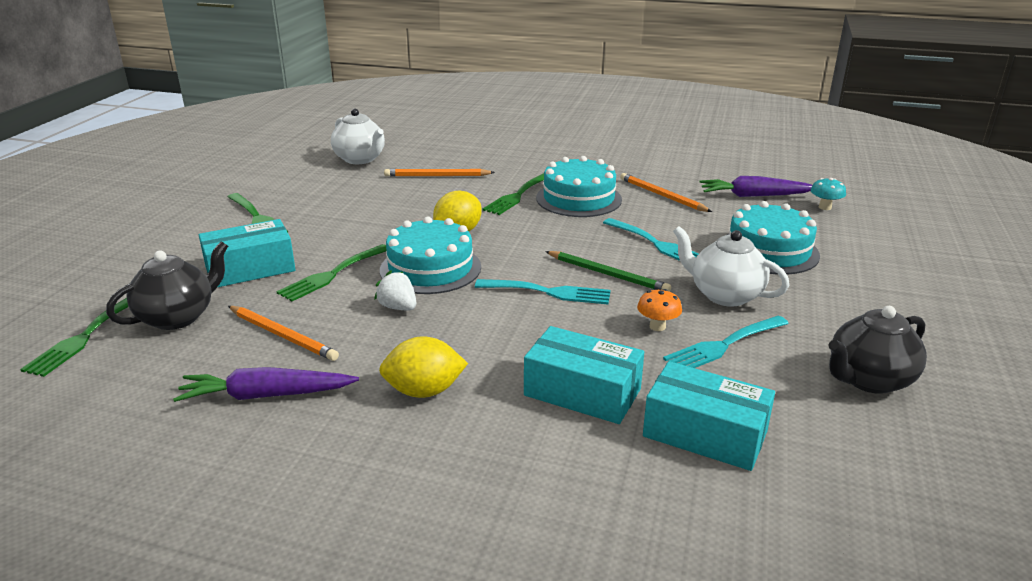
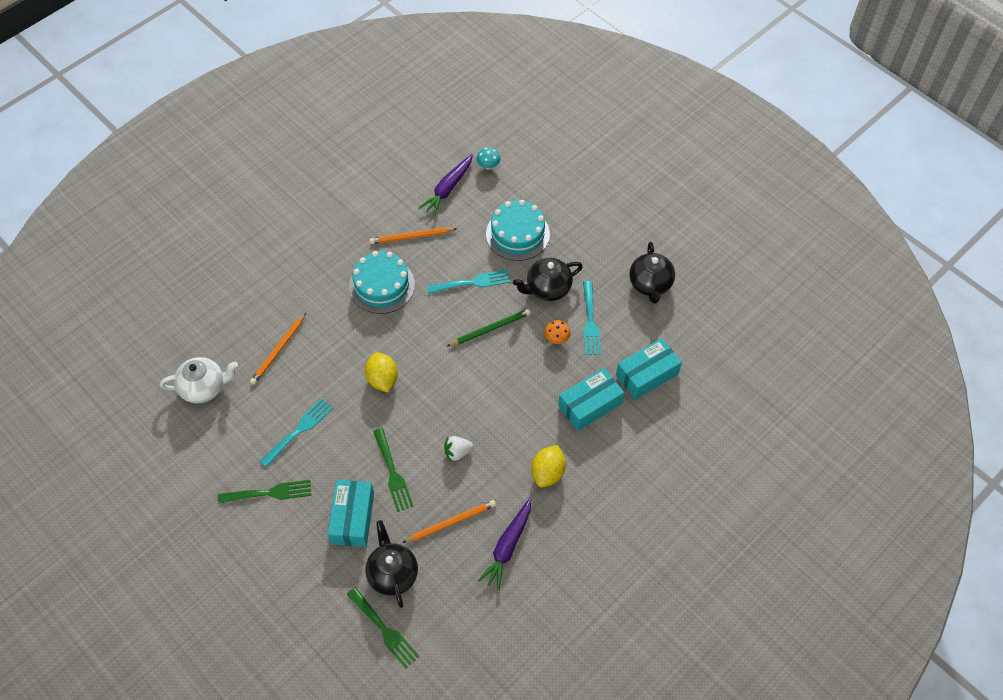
camera: 60 degrees left, 30 degrees up
turquoise cake [380,216,481,294] -> none
turquoise fork [475,279,611,304] -> turquoise fork moved to [260,398,333,467]
green fork [482,173,544,215] -> none
white teapot [673,226,789,307] -> black teapot [513,258,583,301]

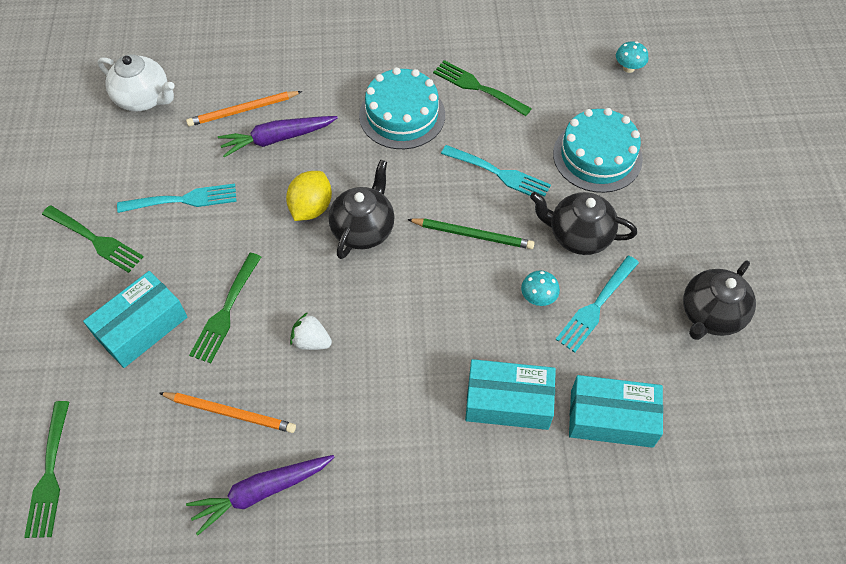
camera: 40 degrees right, 0 degrees up
black teapot [365,520,418,608] -> black teapot moved to [329,160,395,259]
orange pencil [370,227,457,244] -> green fork [433,60,532,116]
purple carrot [419,154,473,217] -> purple carrot moved to [218,116,338,157]
yellow lemon [531,445,566,487] -> none
orange mushroom [544,320,570,344] -> turquoise mushroom [521,271,560,306]

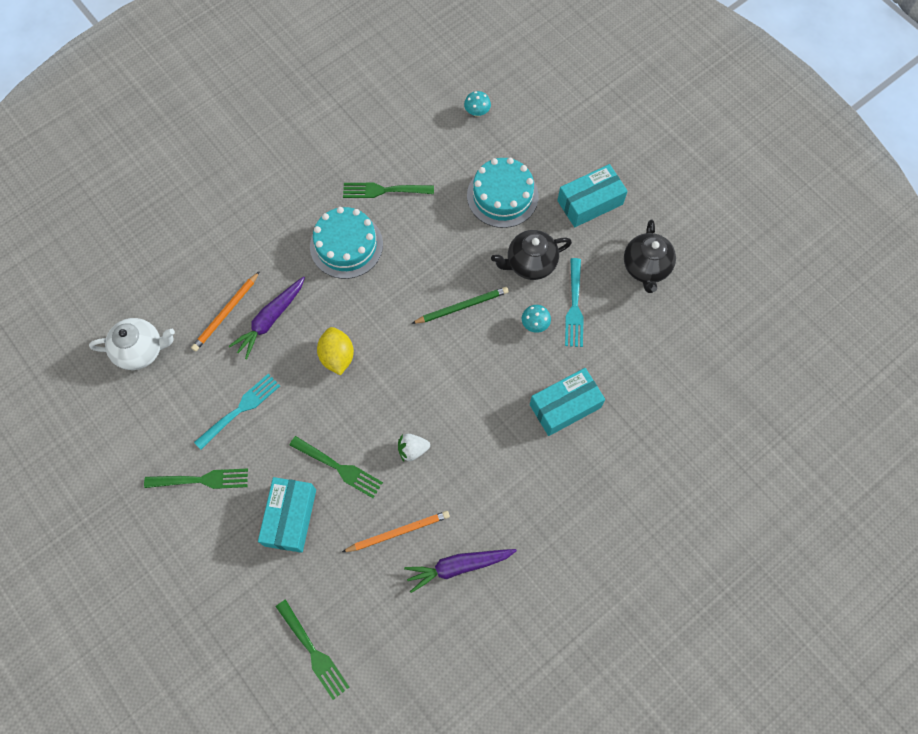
camera: 35 degrees left, 10 degrees up
purple carrot [186,455,334,536] -> purple carrot turned 45 degrees clockwise [404,549,517,593]
green fork [189,253,261,363] -> green fork turned 45 degrees counterclockwise [289,436,383,498]
black teapot [329,160,395,259] -> none
turquoise fork [441,145,551,198] -> none
turquoise box [569,375,663,448] -> turquoise box moved to [557,164,628,227]

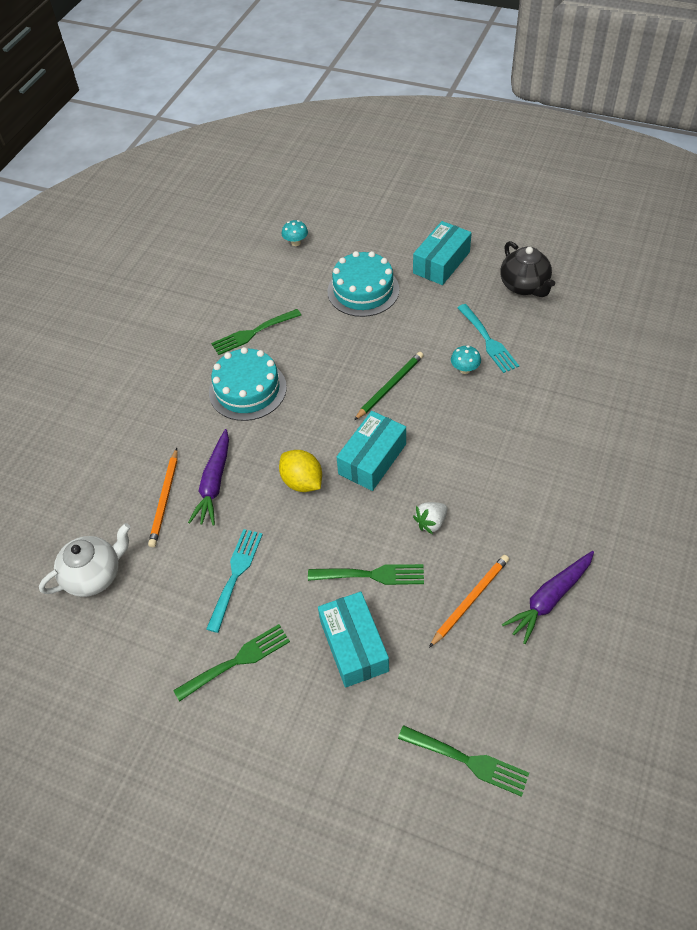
camera: 25 degrees left, 15 degrees down
black teapot [491,230,572,280] -> none
turquoise box [530,368,605,436] -> turquoise box moved to [336,411,406,491]

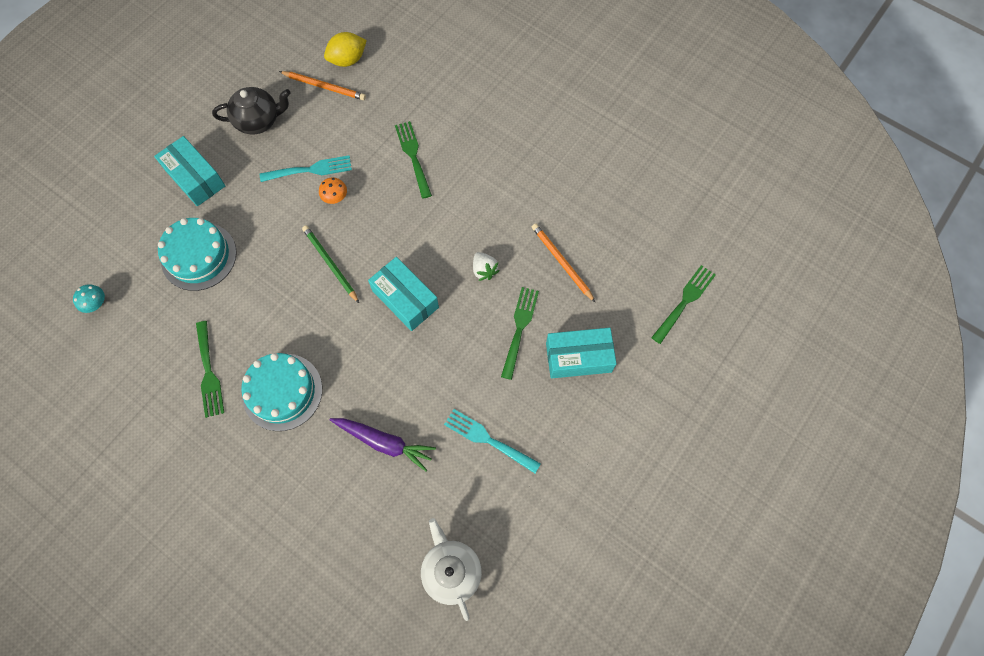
camera: 80 degrees left, 15 degrees up
orange pencil [148,448,178,547] -> orange pencil moved to [279,71,366,100]
green fork [174,624,290,702] -> green fork moved to [395,121,432,199]
yellow lemon [279,450,322,492] -> yellow lemon moved to [324,32,367,67]
turquoise mushroom [451,346,481,374] -> orange mushroom [319,177,347,204]
purple carrot [502,551,594,644] -> none

